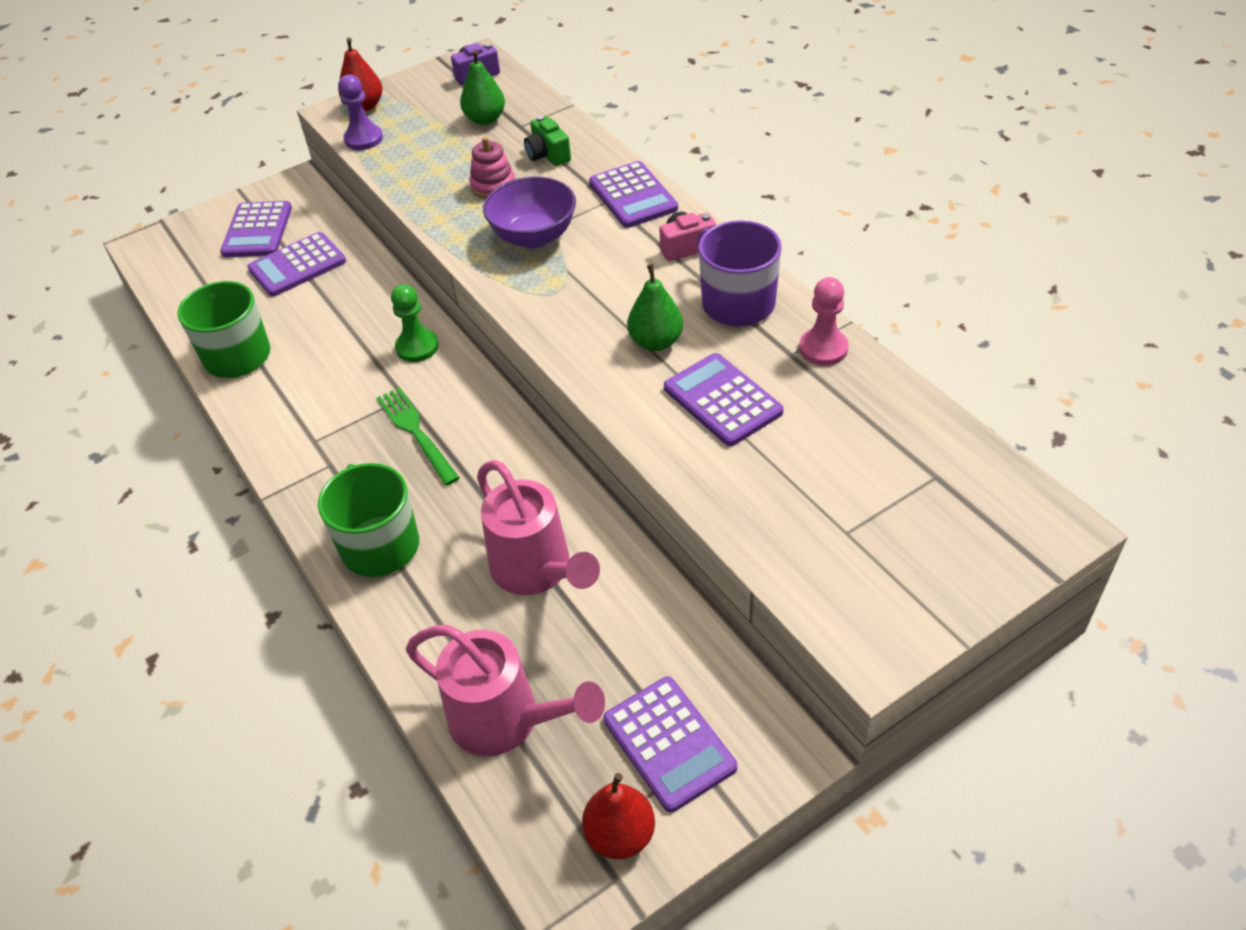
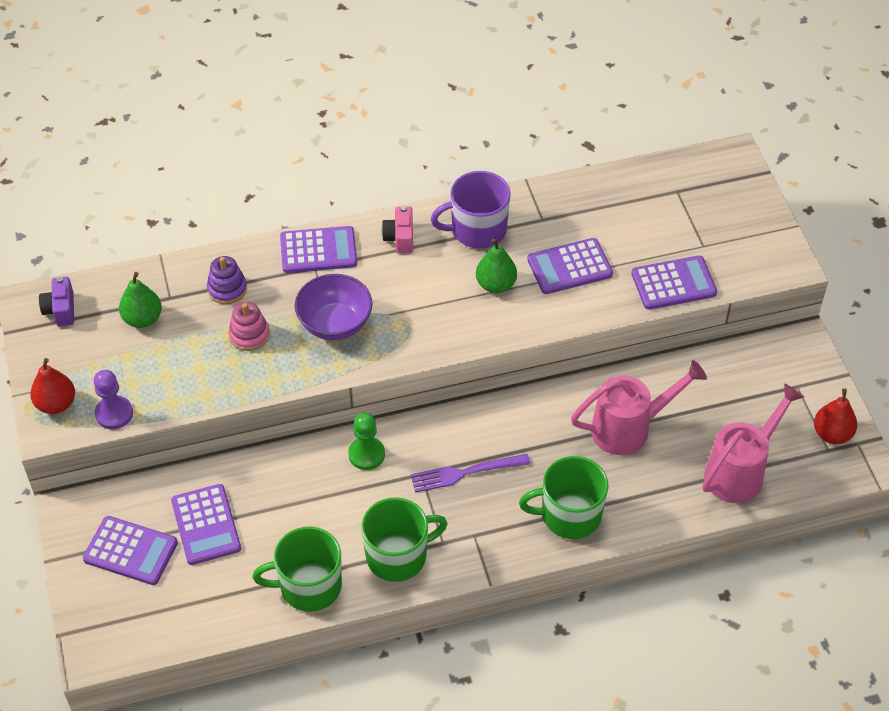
camera: 75 degrees left, 5 degrees up
green fork [377,387,459,486] -> purple fork [411,454,530,493]
green camera [524,116,571,166] -> purple stacking toy [207,256,247,304]
purple calculator [603,676,737,813] -> purple calculator moved to [631,255,717,310]
pink pawn [799,277,849,366] -> none
none -> green mug [361,497,448,582]

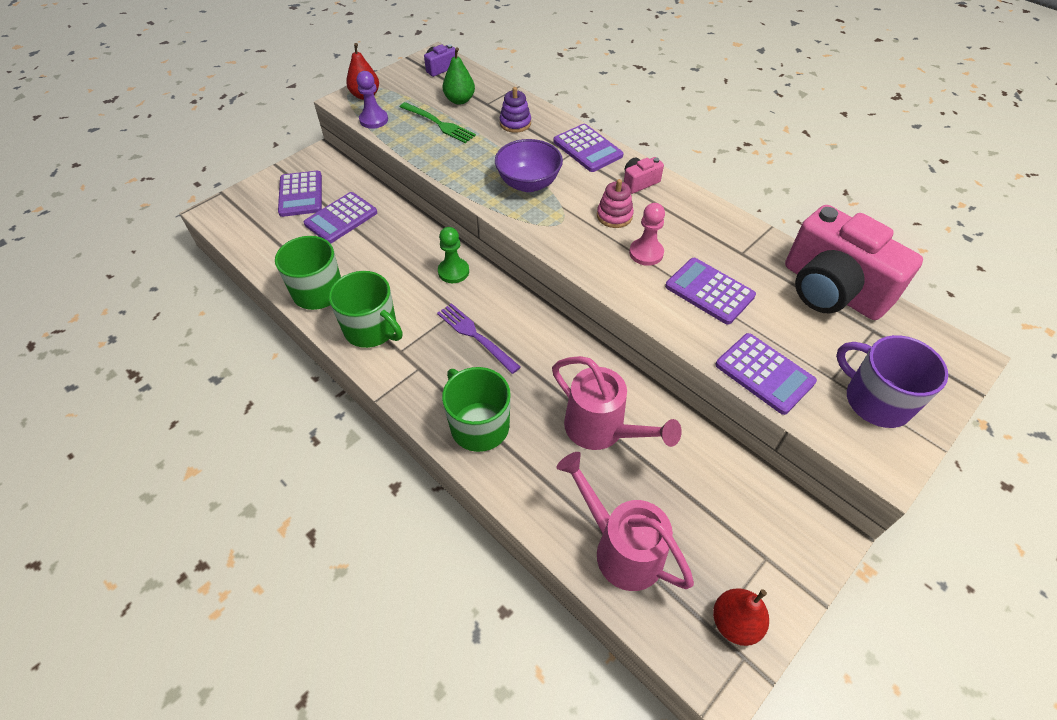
camera: 60 degrees right, 0 degrees up
pink stacking toy [229,302,270,351] -> pink stacking toy moved to [597,179,634,228]
purple mug [431,171,511,249] -> purple mug moved to [836,335,948,428]
green pear [476,238,517,293] -> pink pawn [629,203,665,266]
pink watering can [702,383,804,503] -> pink watering can turned 150 degrees counterclockwise [556,452,694,591]
none -> green fork [400,102,476,143]
none -> pink camera [785,205,923,320]

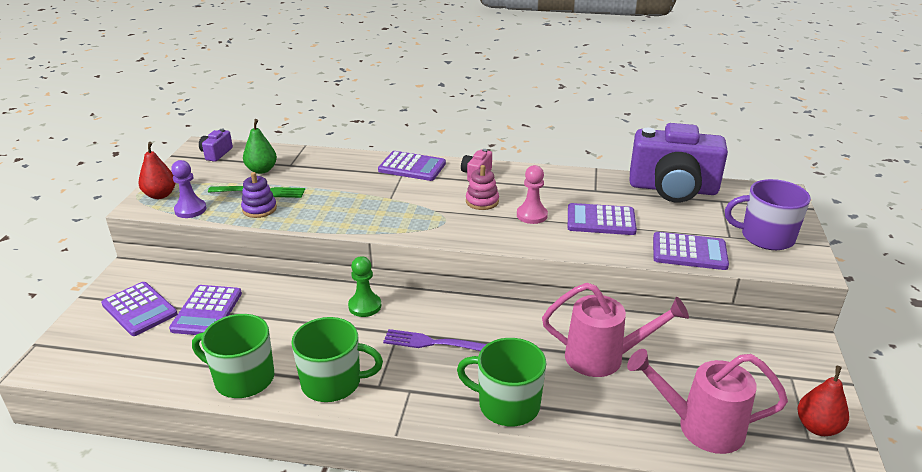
camera: 35 degrees left, 20 degrees down
purple bowl [495,139,563,192] -> none
purple stacking toy [500,87,531,133] -> purple stacking toy moved to [241,172,277,218]
pink camera [785,205,923,320] -> purple camera [630,123,728,203]

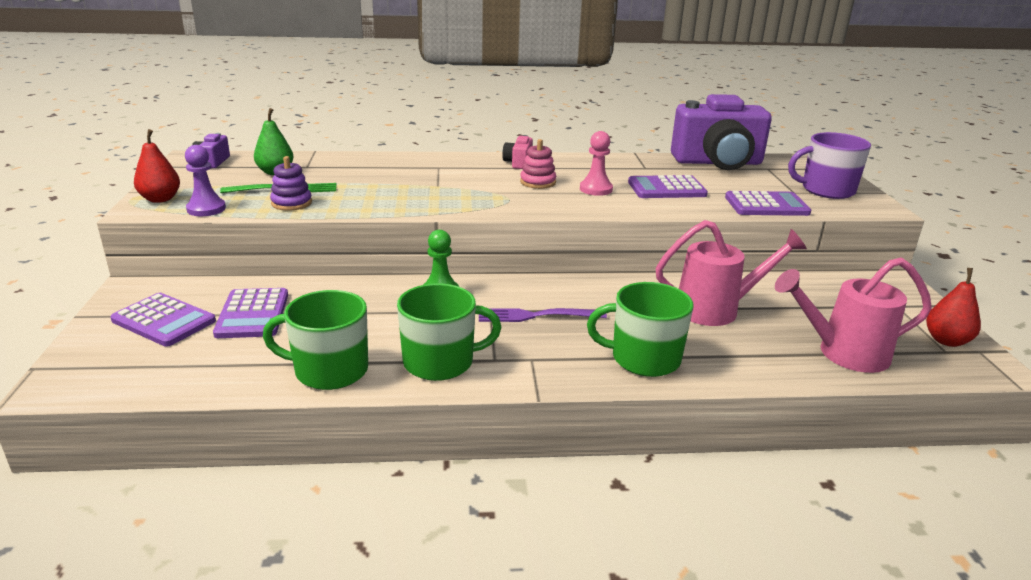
camera: 15 degrees left, 5 degrees down
purple calculator [378,151,446,181] -> none

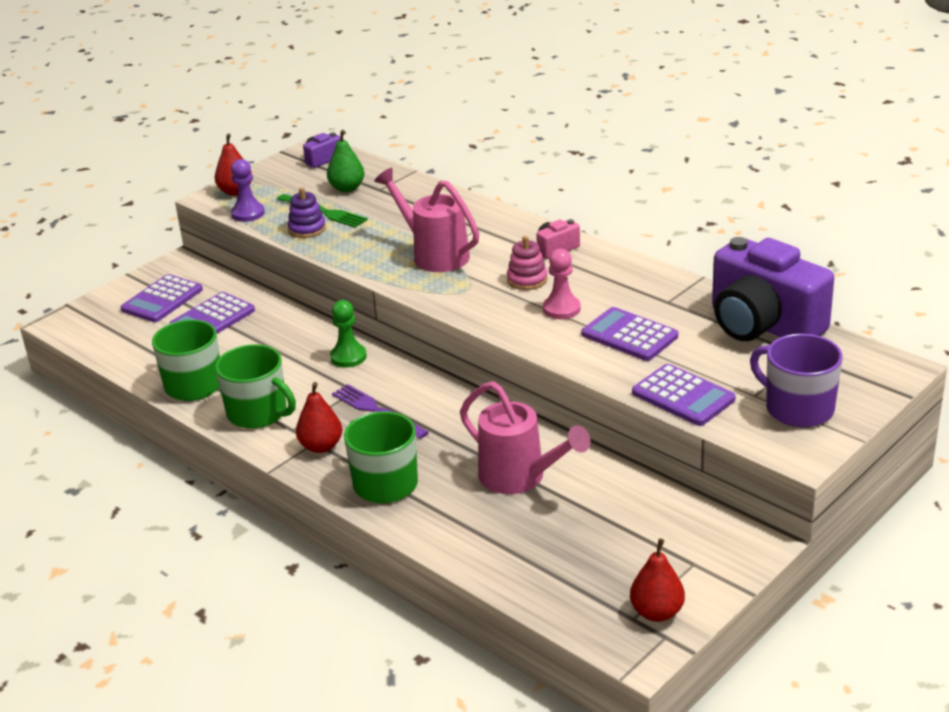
camera: 50 degrees right, 5 degrees up
purple calculator [110,293,216,347] -> purple calculator turned 45 degrees clockwise [121,274,203,322]
pink watering can [775,257,932,373] -> pink watering can moved to [374,168,479,272]
none -> red pear [296,382,342,453]

